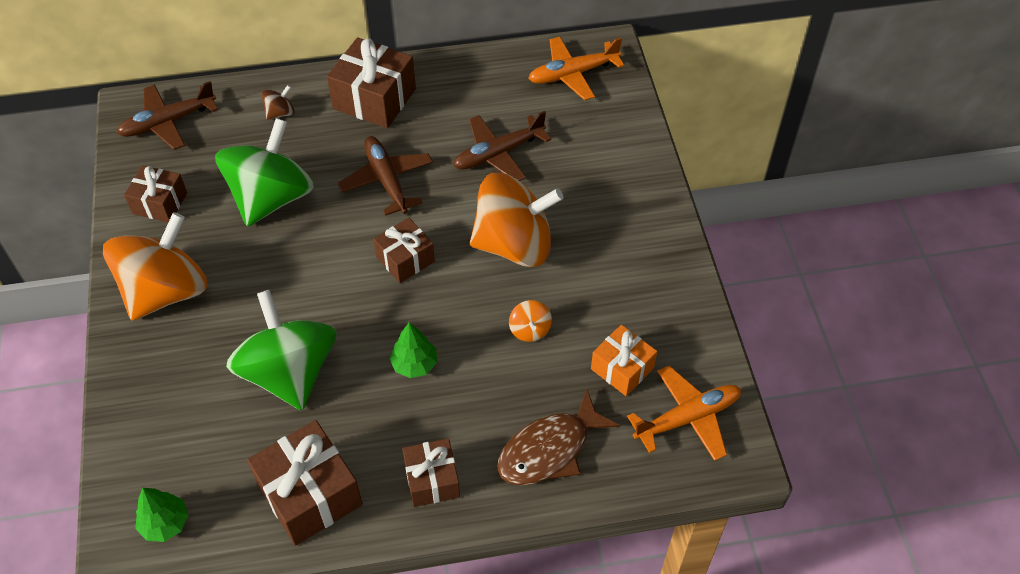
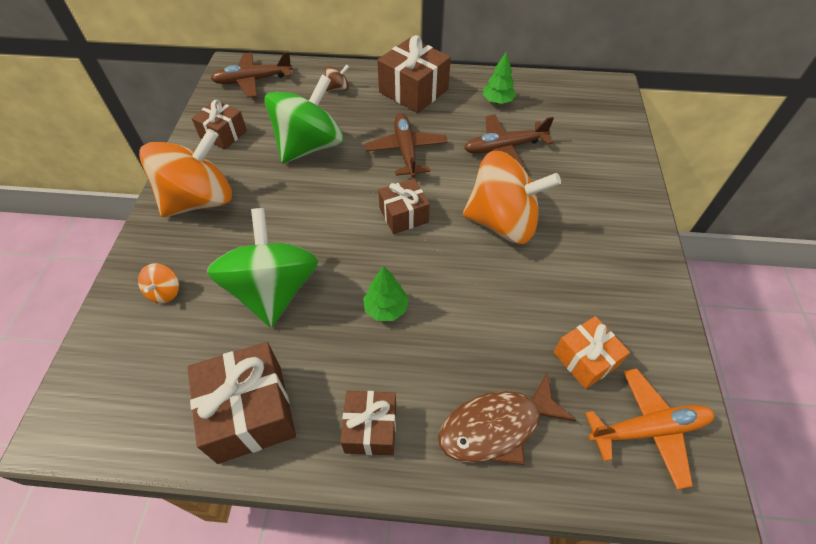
camera: 15 degrees right, 0 degrees up
green tree [135,488,189,542] -> green tree moved to [483,51,516,104]
orange spinning top [509,300,552,342] -> orange spinning top moved to [138,263,179,303]
orange plane [528,37,624,100] -> none

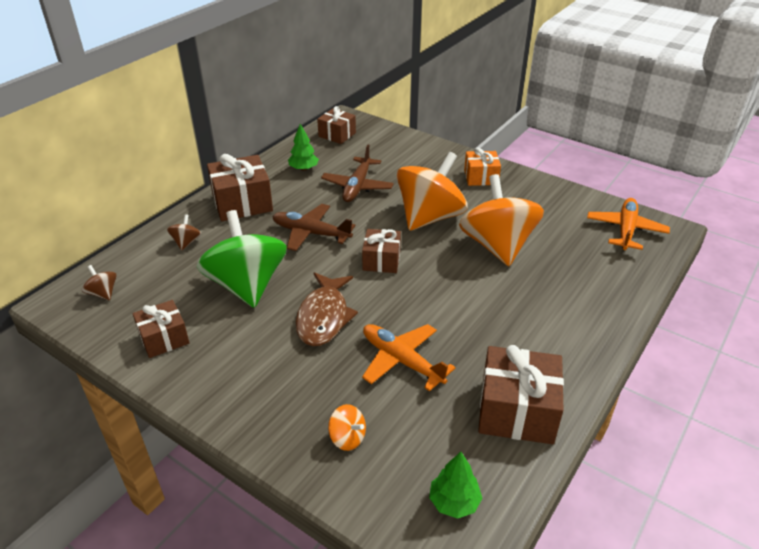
camera: 60 degrees left, 15 degrees down
orange spinning top [139,129,232,217] -> orange spinning top moved to [459,174,544,266]
green spinning top [207,208,319,327] -> orange plane [362,324,456,392]
brown plane [210,52,293,98] -> brown spinning top [82,265,117,300]
brown gift [340,391,396,455] -> brown gift moved to [317,106,356,144]
green tree [363,266,409,321] -> green tree moved to [429,452,482,519]
brown fish [438,373,576,465] -> brown fish moved to [295,272,358,346]
orange gift [554,316,630,389] -> orange gift moved to [464,147,501,186]

